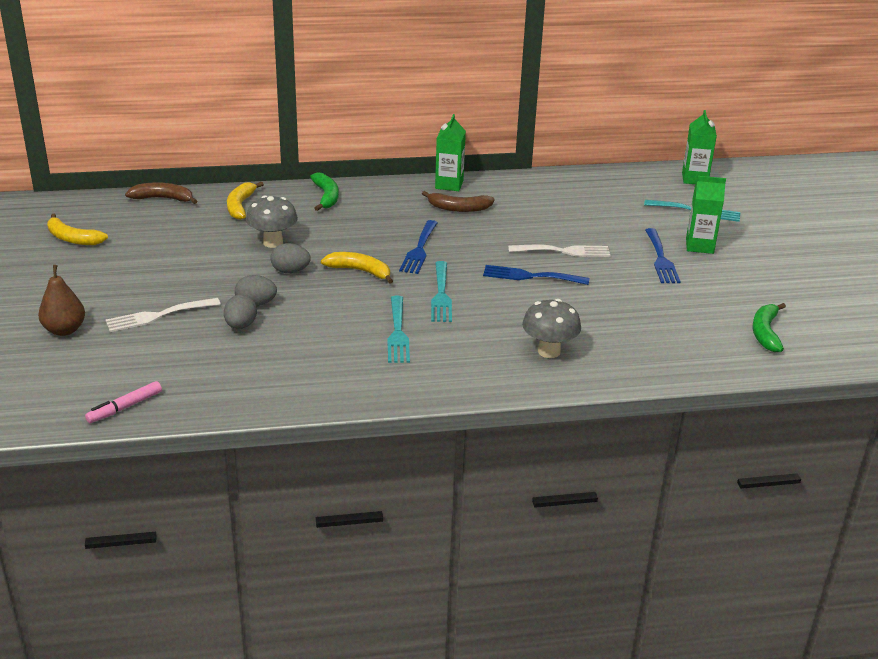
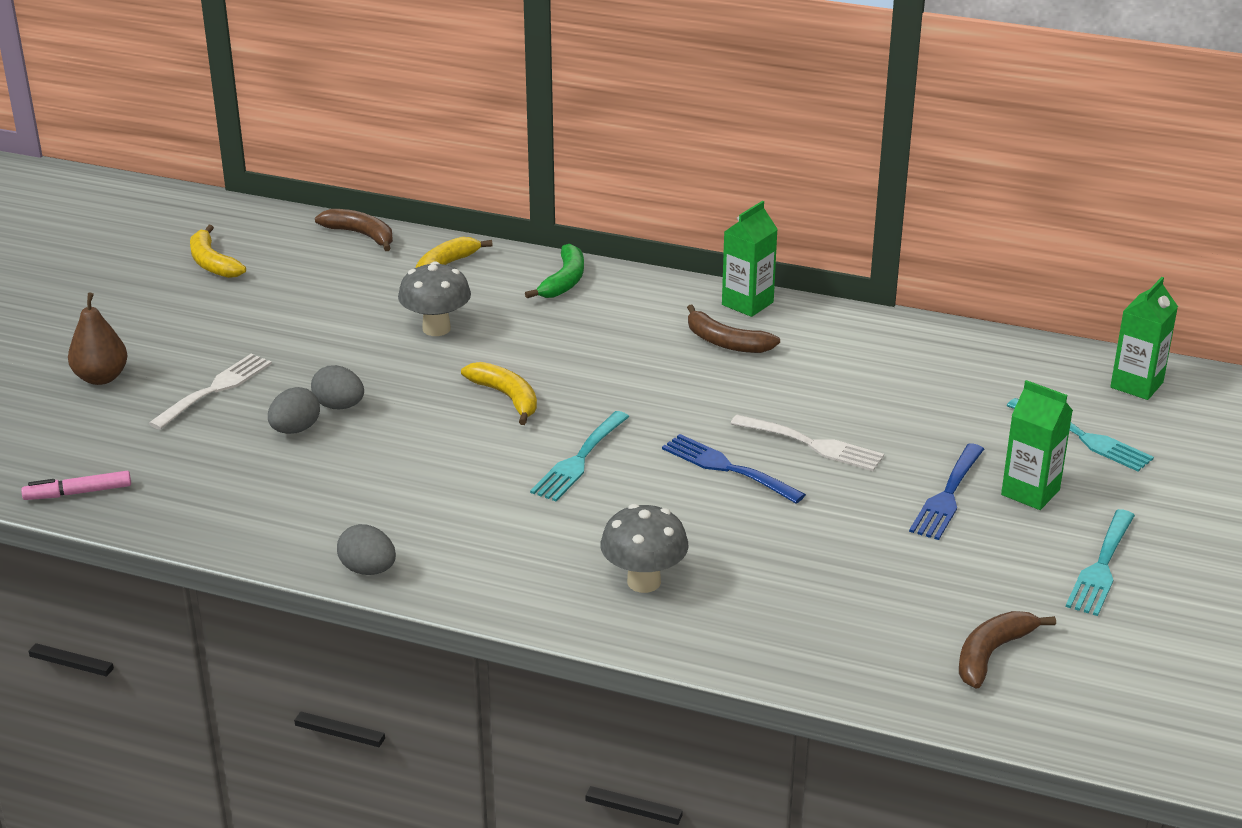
camera: 30 degrees right, 0 degrees up
white fork [105,298,221,332] -> white fork turned 120 degrees clockwise [149,354,272,430]
grey egg [270,243,311,273] -> grey egg moved to [337,524,396,575]
turquoise fork [387,296,410,363] -> turquoise fork moved to [1066,509,1135,616]
blue fork [399,220,437,274] -> none
green banana [752,303,786,352] -> brown banana [959,611,1056,689]

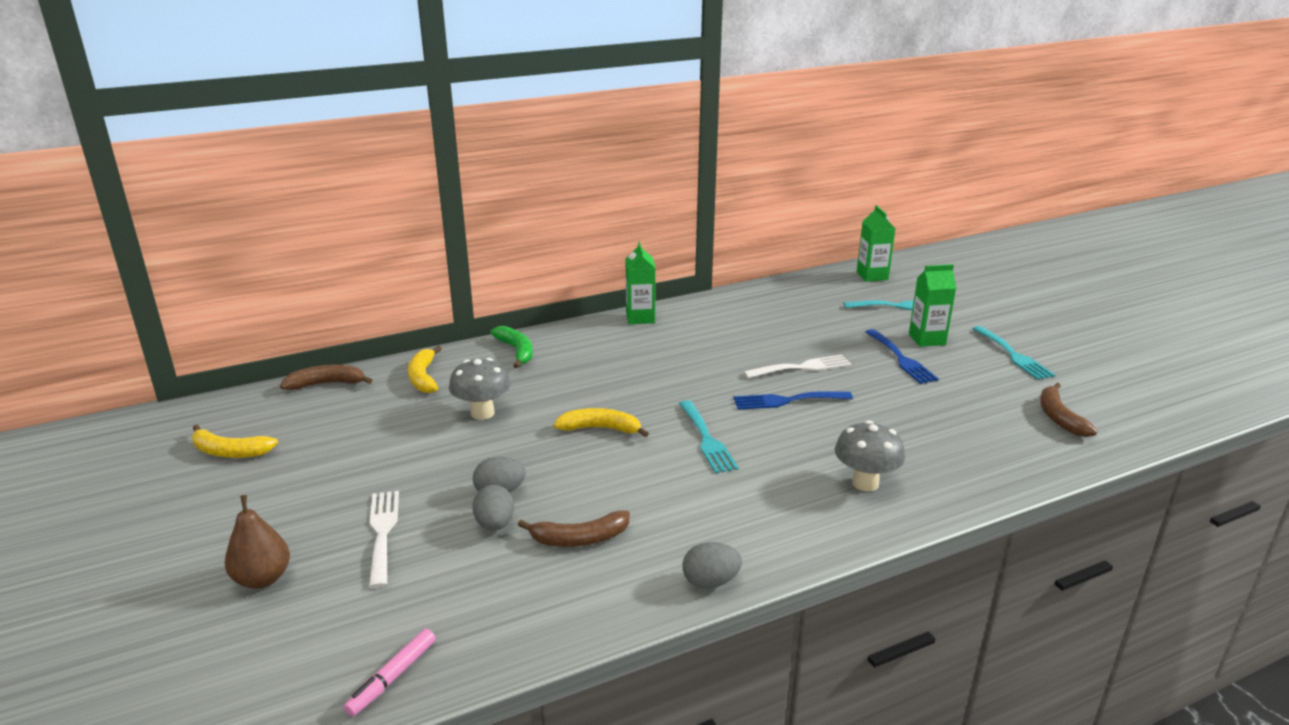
camera: 45 degrees left, 5 degrees down
brown banana [687,304,780,353] -> brown banana moved to [518,511,630,547]

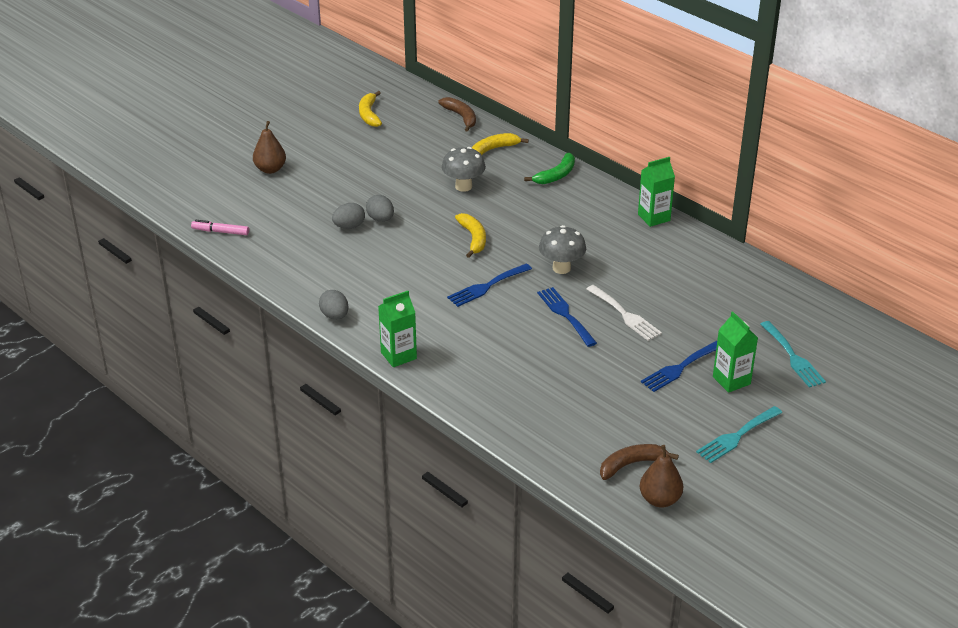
camera: 70 degrees right, 10 degrees up
white fork [369,491,399,588] -> none
brown banana [518,511,630,547] -> none
turquoise fork [679,400,739,474] -> blue fork [447,263,532,307]
grey mushroom [835,421,905,491] -> grey mushroom moved to [539,225,586,274]
green carton [857,205,896,282] -> green carton moved to [378,291,417,367]
none -> brown pear [640,445,683,508]

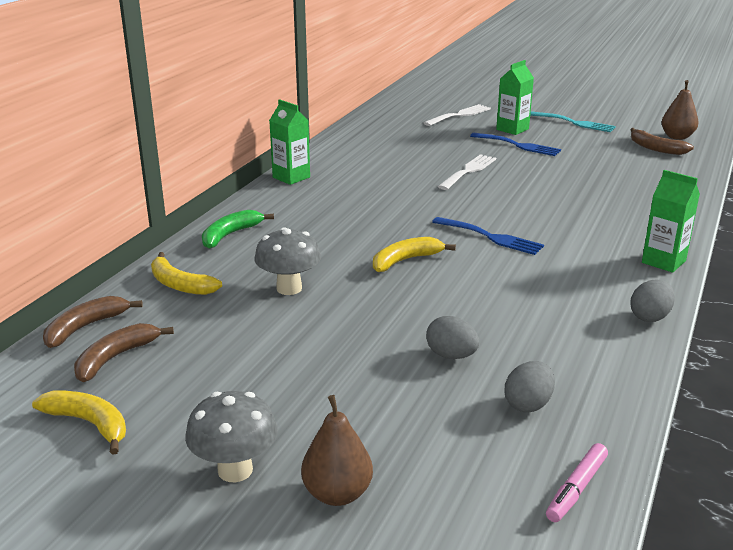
camera: 110 degrees left, 10 degrees down
pink marker [191,220,249,235] -> pink marker turned 45 degrees clockwise [546,443,608,522]
yellow banana [359,91,382,127] -> yellow banana turned 120 degrees counterclockwise [32,390,126,455]
grey egg [366,195,394,222] -> grey egg moved to [505,361,555,413]
green banana [524,153,575,184] -> green banana turned 75 degrees counterclockwise [202,210,274,249]
blue fork [537,287,597,347] -> none
grey mushroom [539,225,586,274] -> grey mushroom moved to [185,391,278,482]
turquoise fork [760,321,826,388] -> white fork [424,104,491,126]
none -> brown banana [74,323,174,382]

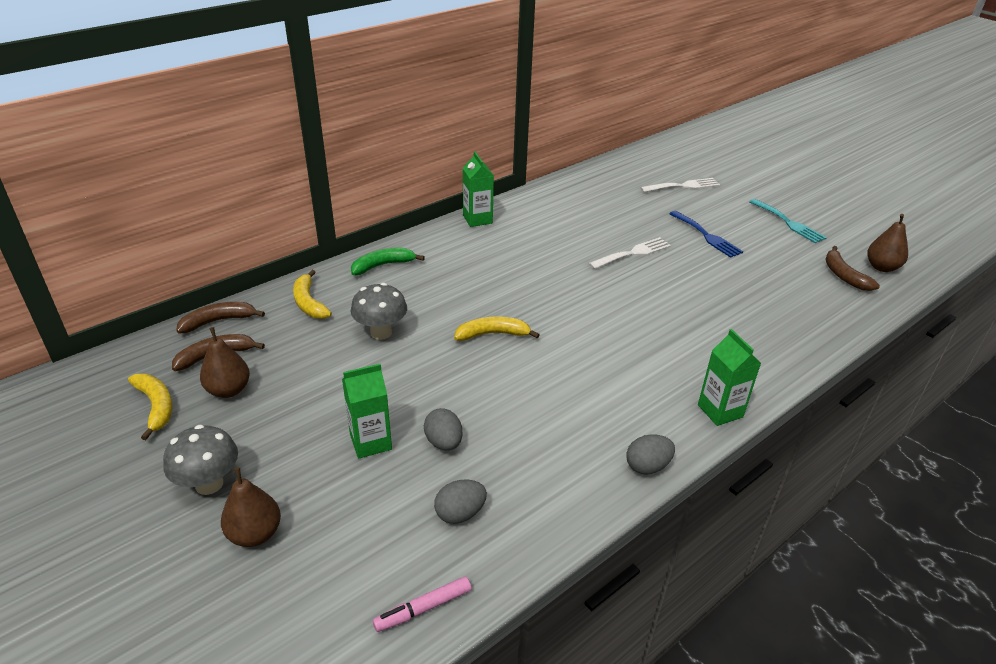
camera: 25 degrees right, 10 degrees up
blue fork [432,217,544,255] -> none
green carton [496,60,534,135] -> green carton moved to [342,364,392,459]
none -> brown pear [200,327,250,398]

